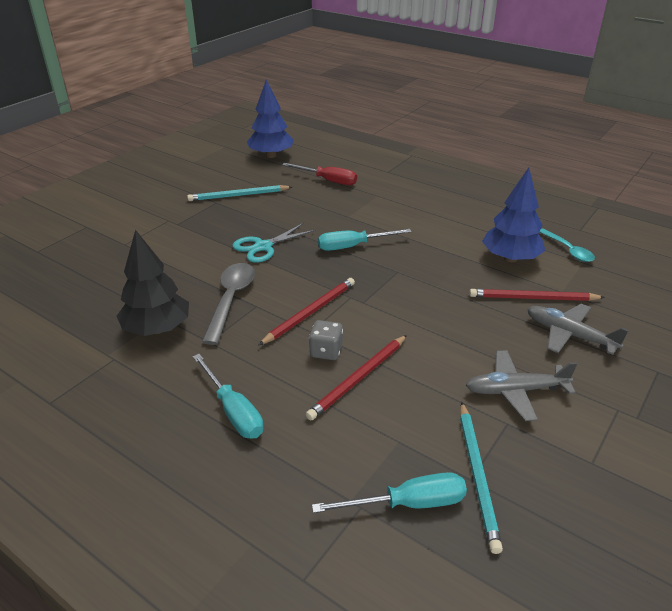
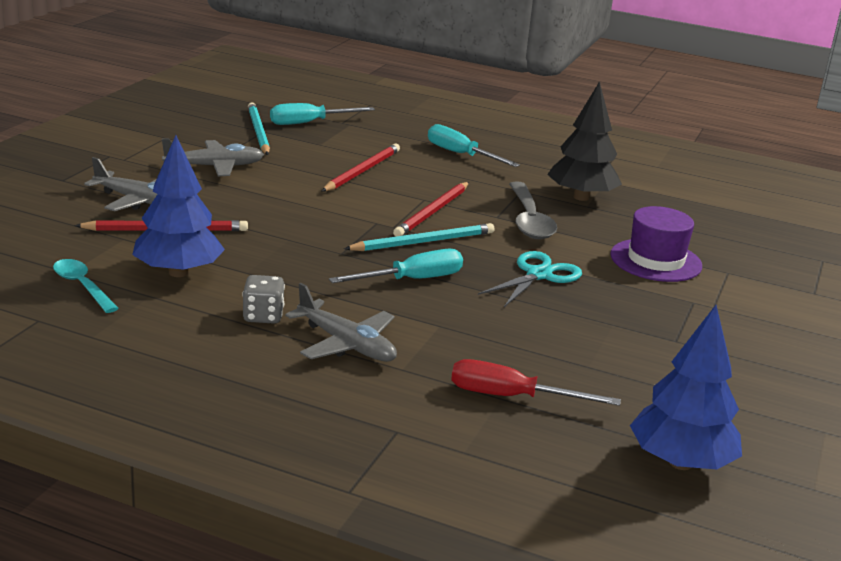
camera: 165 degrees right, 10 degrees down
turquoise pencil [187,185,292,201] -> turquoise pencil moved to [344,223,495,251]
grey dice [309,320,343,360] -> grey dice moved to [242,275,285,324]
none -> grey plane [285,283,397,362]
none -> purple hat [610,206,702,282]

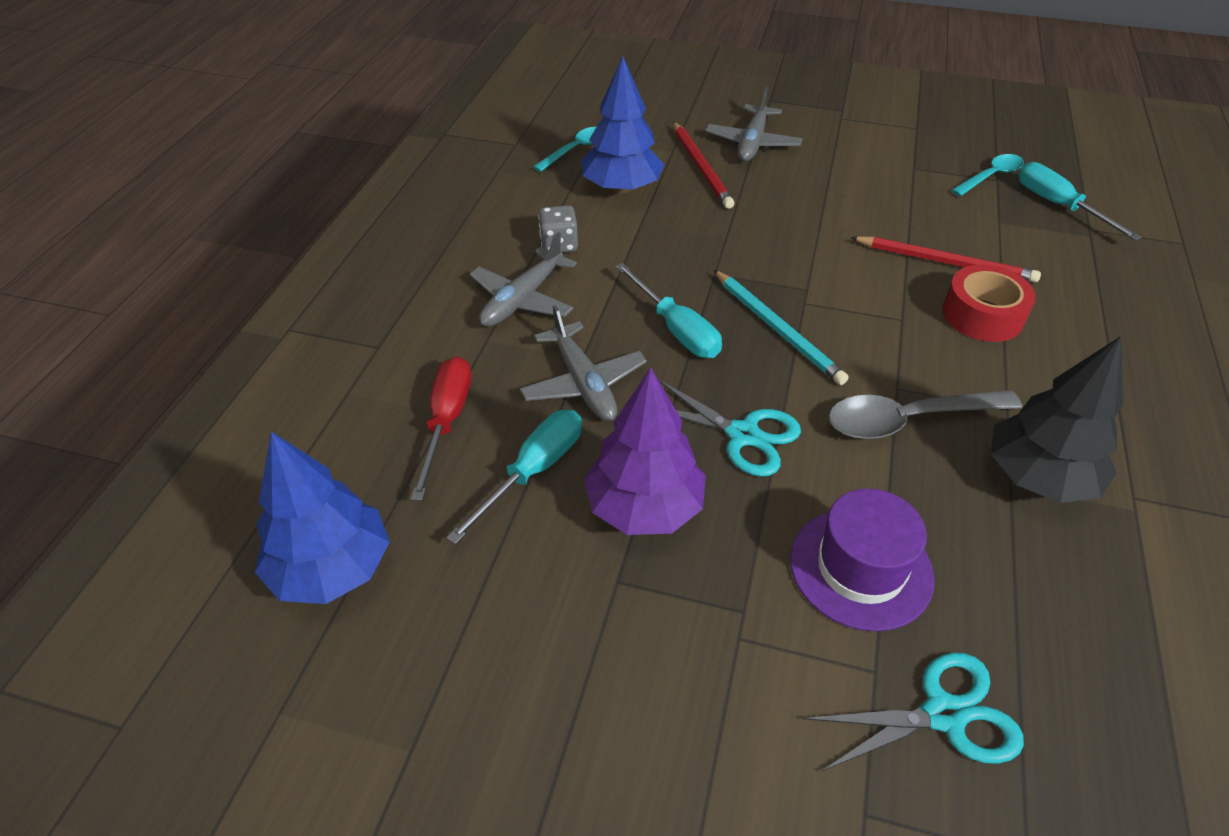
camera: 85 degrees right, 20 degrees up
grey plane [162,138,264,176] -> grey plane moved to [520,305,647,421]
turquoise pencil [248,102,270,155] -> turquoise spoon [951,154,1024,196]
red pencil [393,182,469,237] -> none
turquoise screwdriver [428,124,520,167] -> turquoise screwdriver moved to [446,410,582,544]
none -> purple tree [584,367,706,535]
none -> turquoise scissors [802,652,1024,771]
none -> red tape [942,264,1036,342]

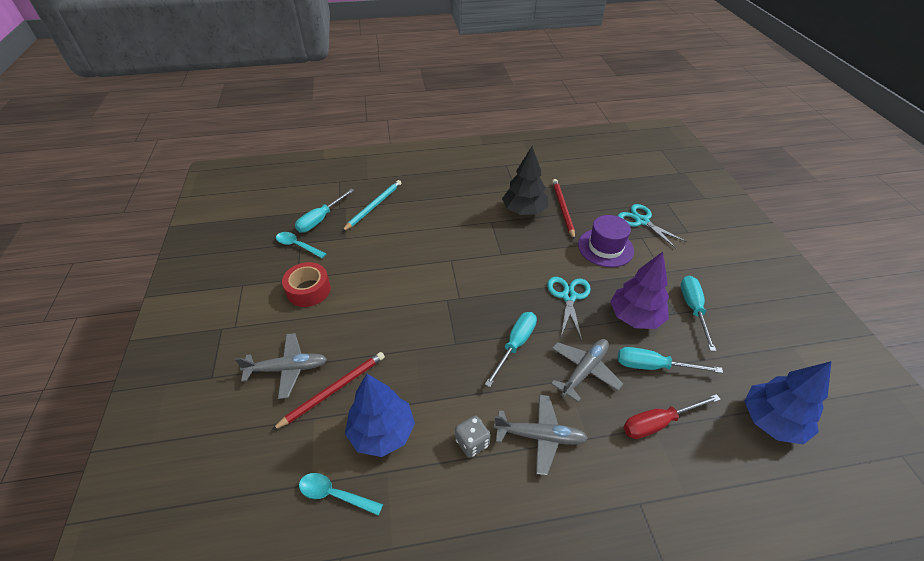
camera: 115 degrees left, 0 degrees up
turquoise pencil [714,270,849,385] -> turquoise pencil moved to [342,180,401,232]
grey spoon [828,390,1022,439] -> none
red pencil [850,236,1041,282] -> red pencil moved to [552,179,575,240]
red tape [942,264,1036,342] -> red tape moved to [282,262,331,307]
none -> turquoise screwdriver [681,275,716,351]

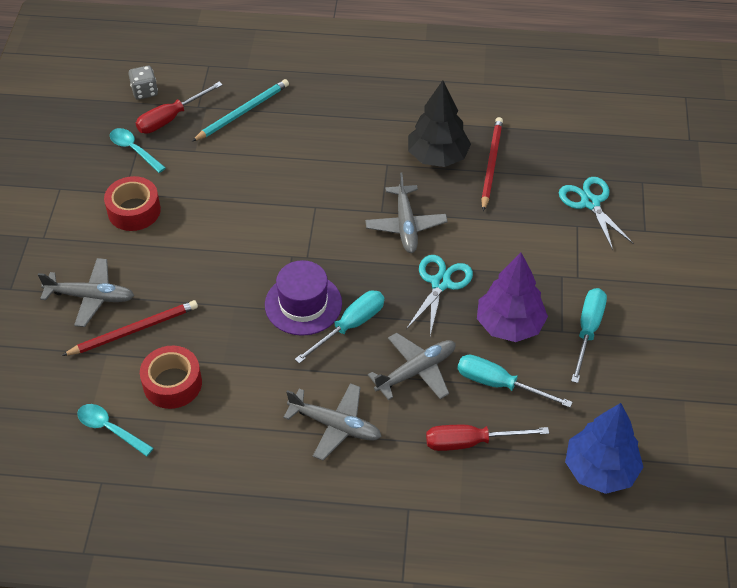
camera: 15 degrees right, 5 degrees up
turquoise screwdriver [295,189,354,233] -> red screwdriver [136,82,223,133]
blue tree [345,374,415,457] -> red tape [140,346,202,409]
grey dice [455,416,490,458] -> grey dice moved to [128,66,158,100]
purple hat [578,215,634,267] -> purple hat moved to [265,260,342,336]
none -> grey plane [365,173,448,253]

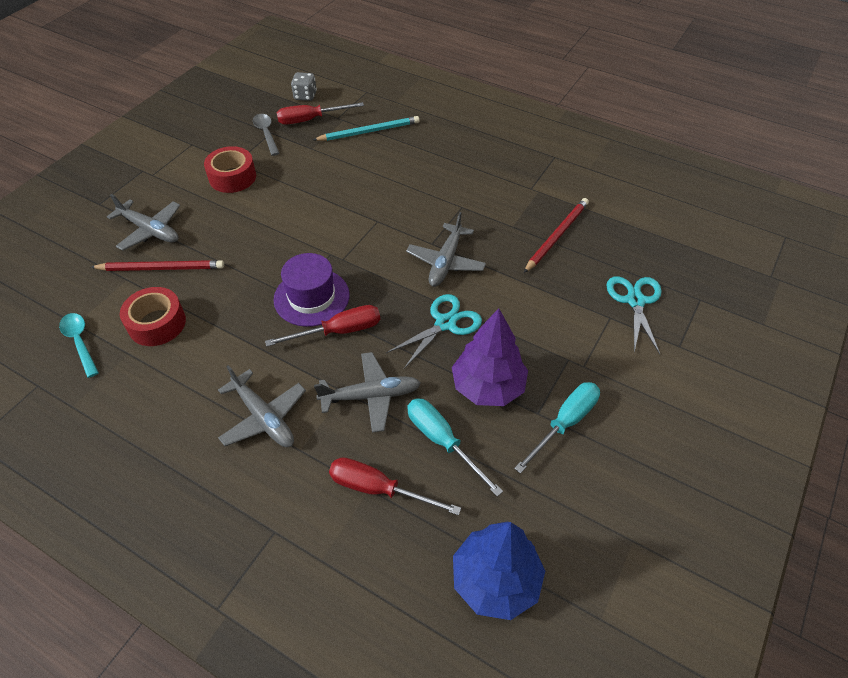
camera: 25 degrees right, 0 degrees up
turquoise spoon [110,128,166,173] -> grey spoon [253,114,279,156]
turquoise screwdriver [295,291,384,364] -> red screwdriver [265,305,380,347]
black tree [408,80,471,167] -> none

